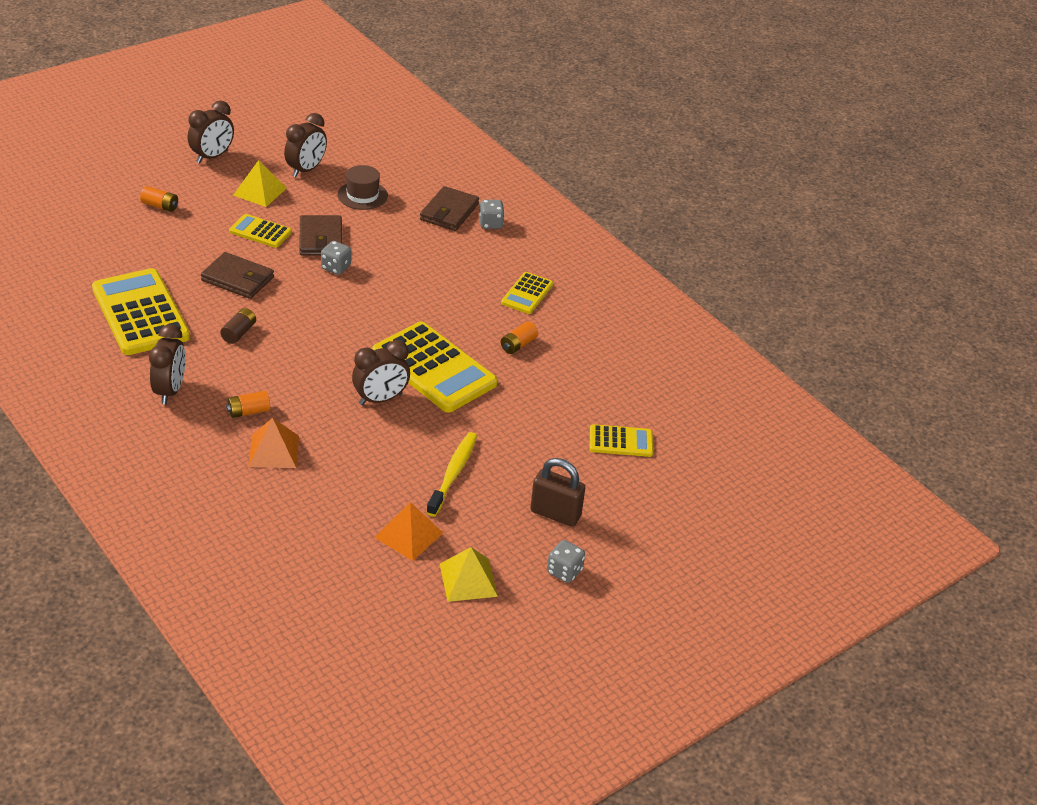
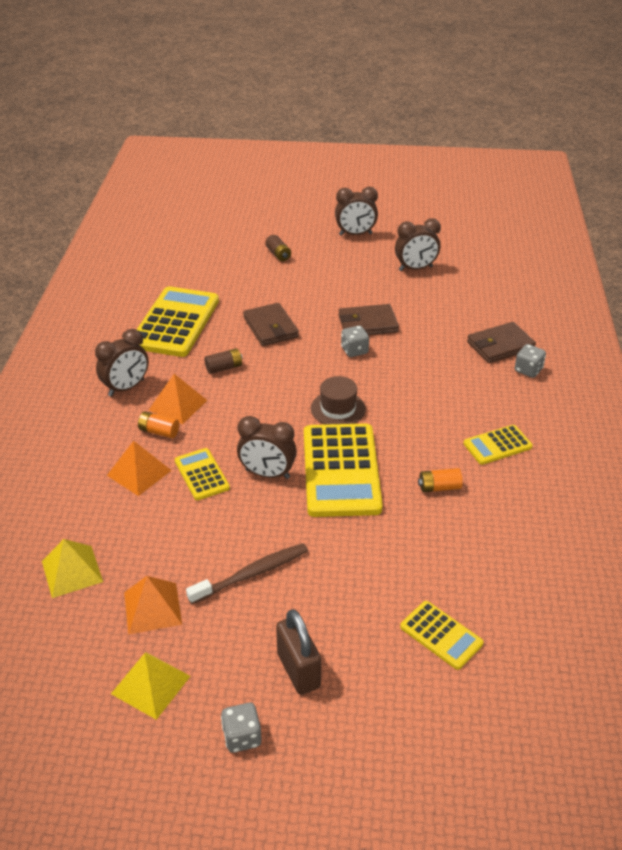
camera: 45 degrees right, 0 degrees up
orange battery [140,186,178,212] -> brown battery [265,235,291,261]
yellow calculator [229,214,292,248] -> yellow calculator moved to [175,448,230,500]
yellow pyramid [233,160,287,207] -> yellow pyramid moved to [42,539,103,598]
brown wallet [299,215,342,255] -> brown wallet turned 45 degrees clockwise [338,304,399,335]
brown hat [338,165,388,210] -> brown hat moved to [311,376,366,425]
yellow toothbrush [426,432,477,516] -> brown toothbrush [186,543,308,604]
none -> orange pyramid [149,374,207,424]

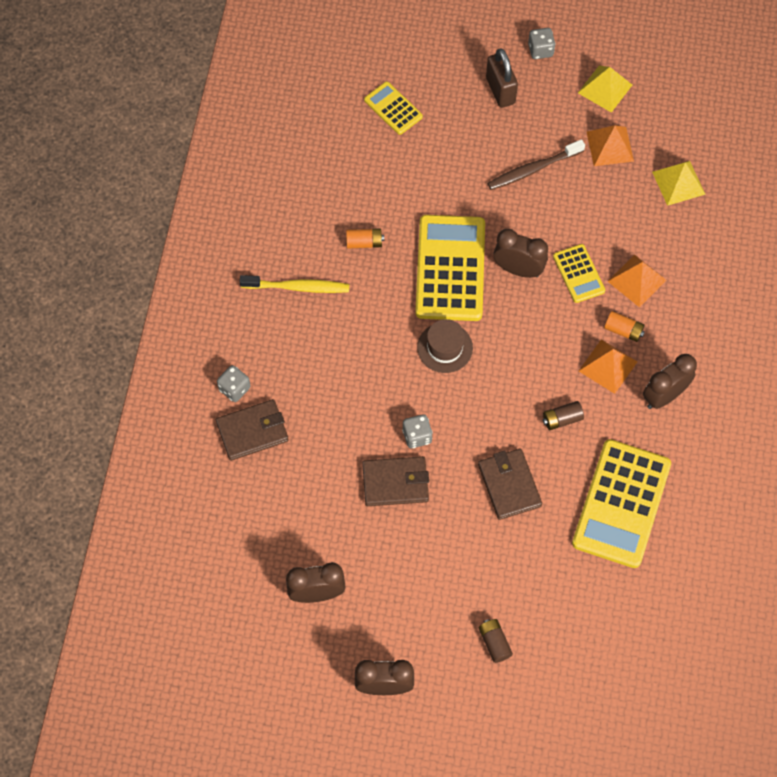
camera: 175 degrees left, 25 degrees up
yellow calculator [463,425,533,465] -> yellow toothbrush [240,275,349,293]

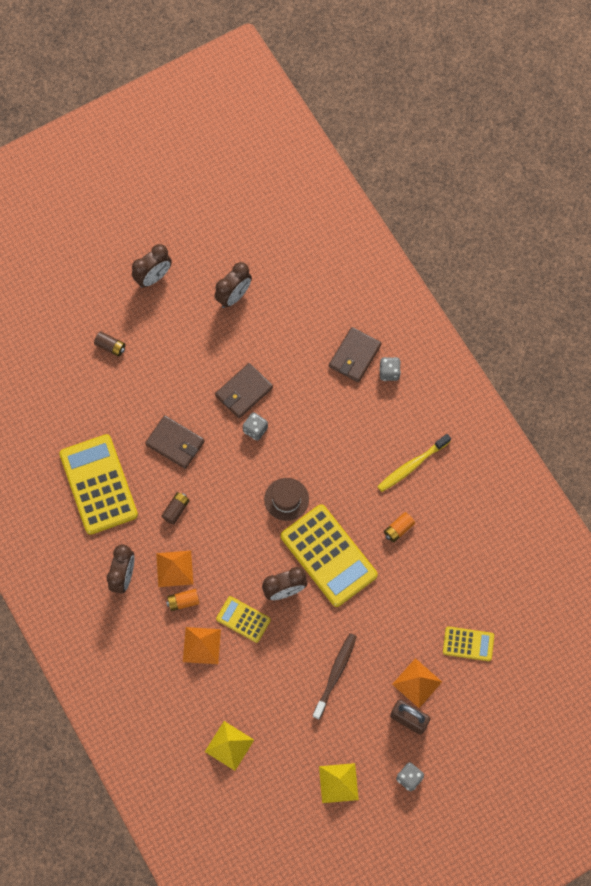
camera: 140 degrees right, 5 degrees up
orange pyramid [587,125,634,166] -> orange pyramid moved to [392,658,442,708]

